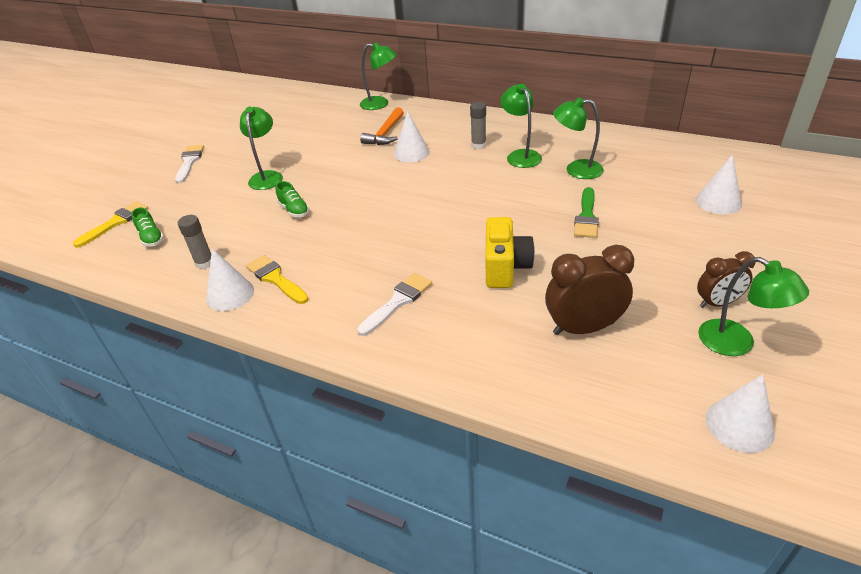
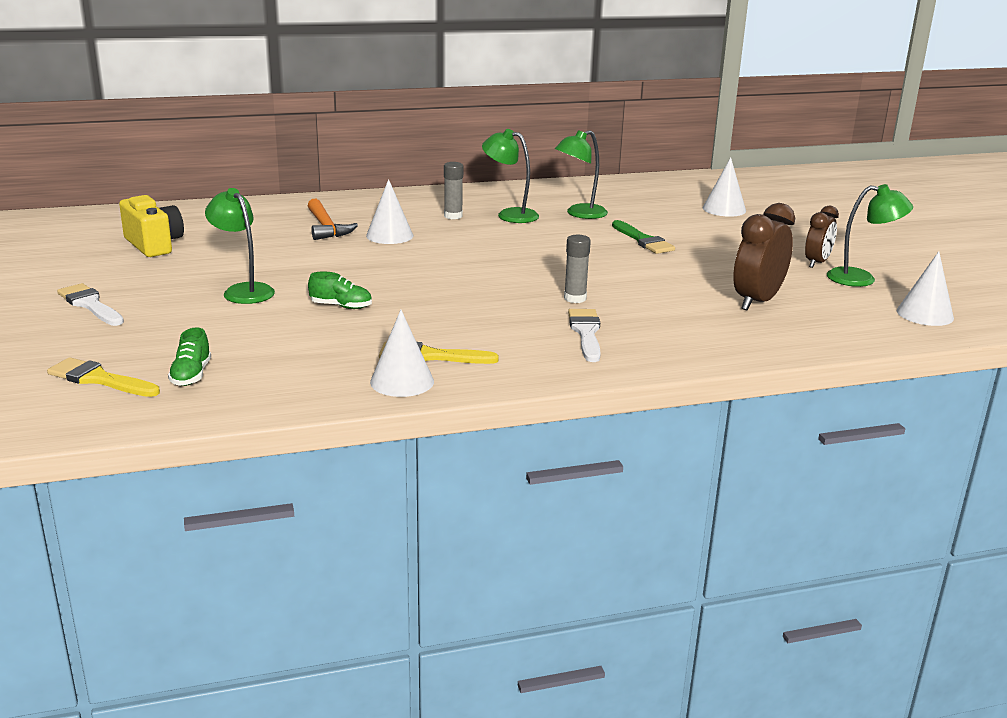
camera: 45 degrees left, 15 degrees down
yellow brush [73,201,148,248] -> yellow brush turned 60 degrees counterclockwise [47,357,160,397]
green shoe [131,207,164,247] -> green shoe turned 75 degrees clockwise [168,327,211,386]
grey glue stick [178,215,211,269] -> grey glue stick moved to [564,235,591,303]
green lamp [360,42,397,110] -> none
yellow camera [486,217,535,288] -> yellow camera moved to [119,195,184,257]

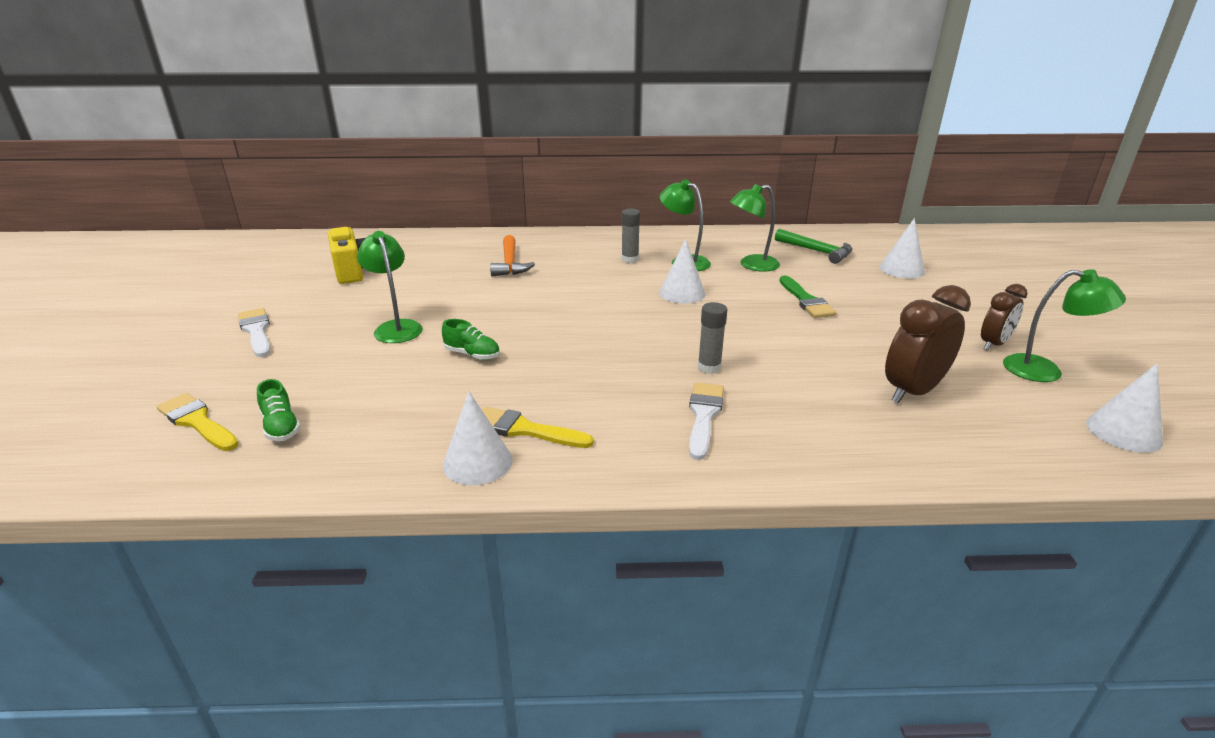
camera: 15 degrees right, 5 degrees up
green shoe [168,327,211,386] -> green shoe turned 45 degrees counterclockwise [257,379,301,441]
white cone [366,179,413,244] -> white cone moved to [659,239,706,304]
none -> green hammer [775,229,852,264]

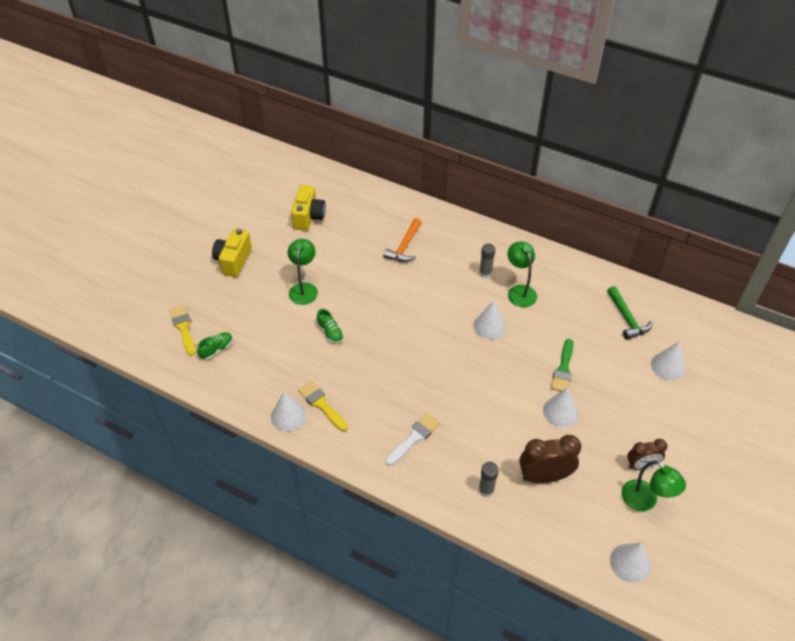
camera: 30 degrees right, 20 degrees up
white brush [238,308,270,357] -> yellow camera [212,228,252,277]
green shoe [257,379,301,441] -> green shoe turned 135 degrees counterclockwise [197,332,233,360]
grey glue stick [698,302,727,374] -> grey glue stick moved to [479,462,499,498]
green lamp [730,184,780,272] -> none
none -> white cone [543,388,579,427]

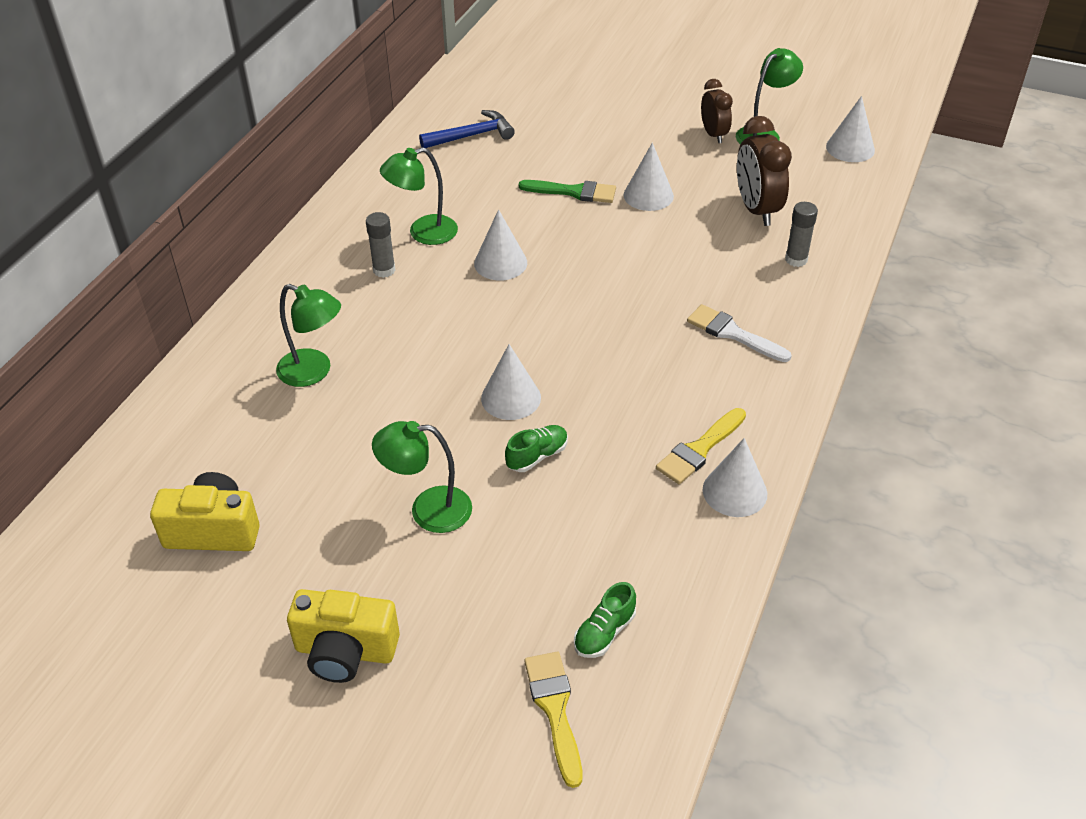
camera: 95 degrees left, 5 degrees down
yellow brush [170,305,196,356] -> yellow brush turned 105 degrees clockwise [524,652,582,788]
green shoe [197,332,233,360] -> green shoe turned 90 degrees counterclockwise [574,582,636,658]
orange hammer [384,218,422,262] -> green lamp [276,284,341,387]
green hammer [607,286,652,340] -> blue hammer [419,110,515,148]
white cone [651,341,686,381] -> white cone moved to [481,344,541,420]

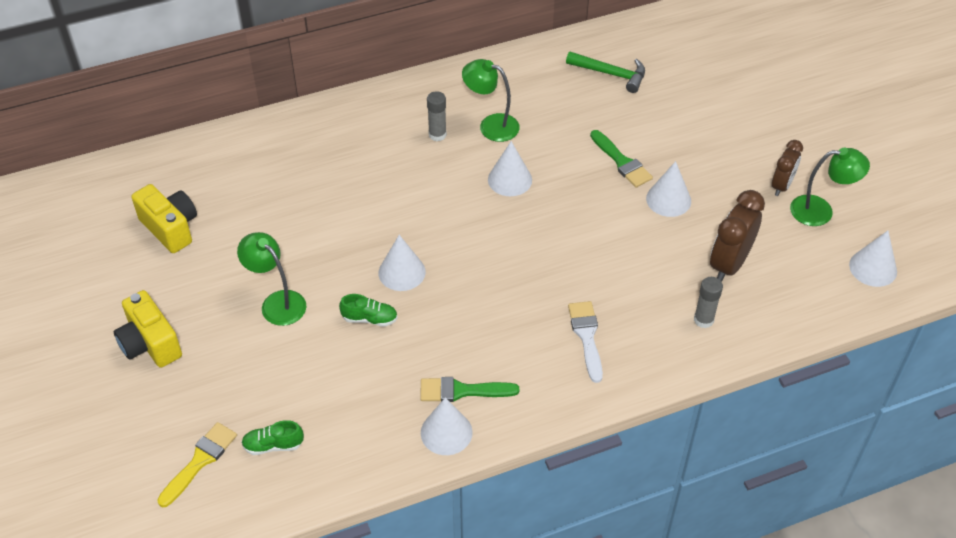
camera: 45 degrees right, 5 degrees up
green lamp [276,284,341,387] -> none
blue hammer [419,110,515,148] -> green hammer [566,52,645,93]
yellow brush [656,408,746,484] -> green brush [420,377,519,402]

